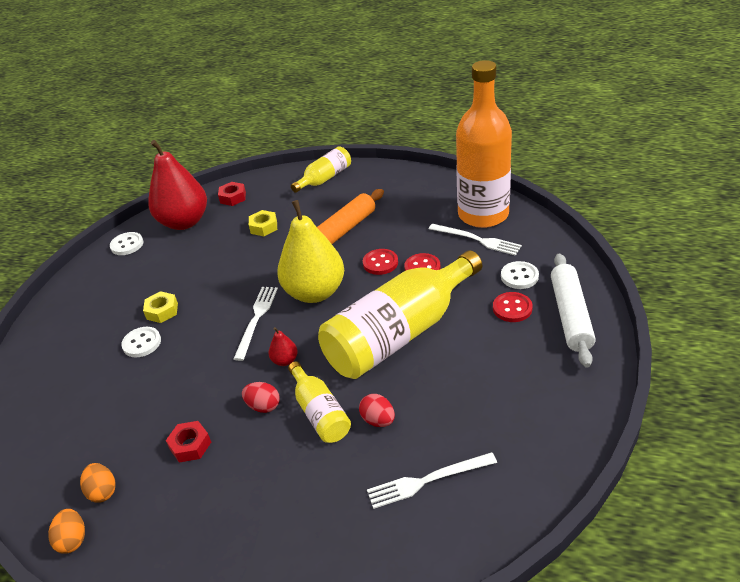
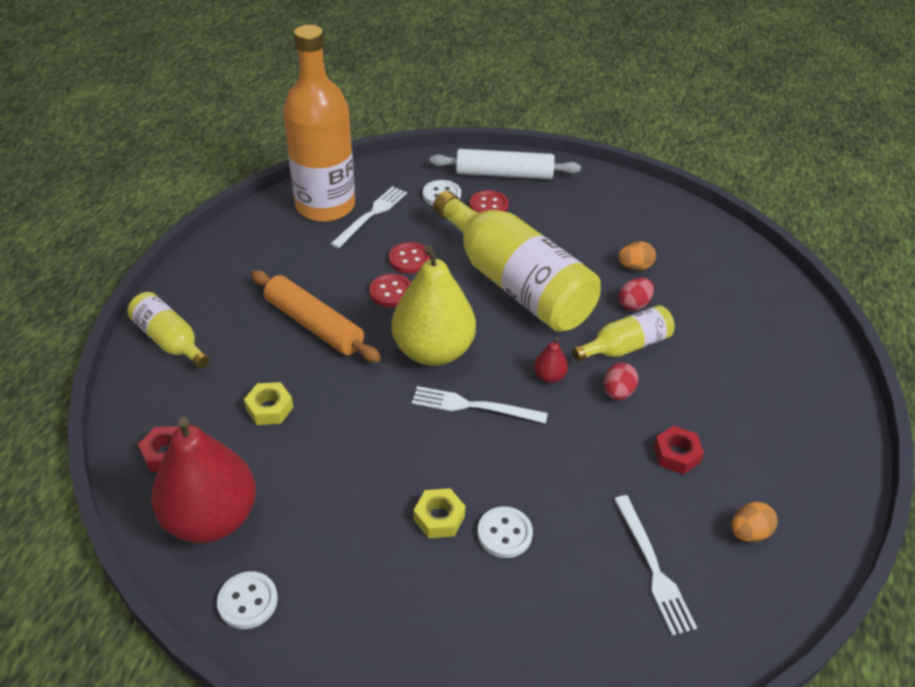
camera: 95 degrees left, 5 degrees up
orange egg [48,509,85,554] -> orange egg moved to [618,241,656,270]
white fork [367,452,497,509] -> white fork moved to [614,495,697,636]

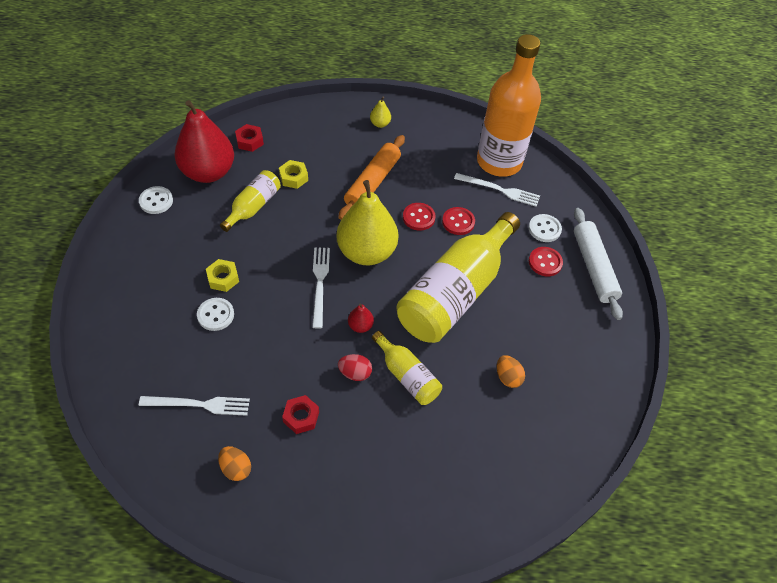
camera: 75 degrees right, 10 degrees up
yellow bottle [127,292,209,368] -> yellow bottle moved to [220,170,281,232]
white fork [614,495,697,636] -> white fork turned 150 degrees counterclockwise [139,396,250,416]
red egg [619,278,654,311] -> none
none -> yellow pear [370,97,391,128]

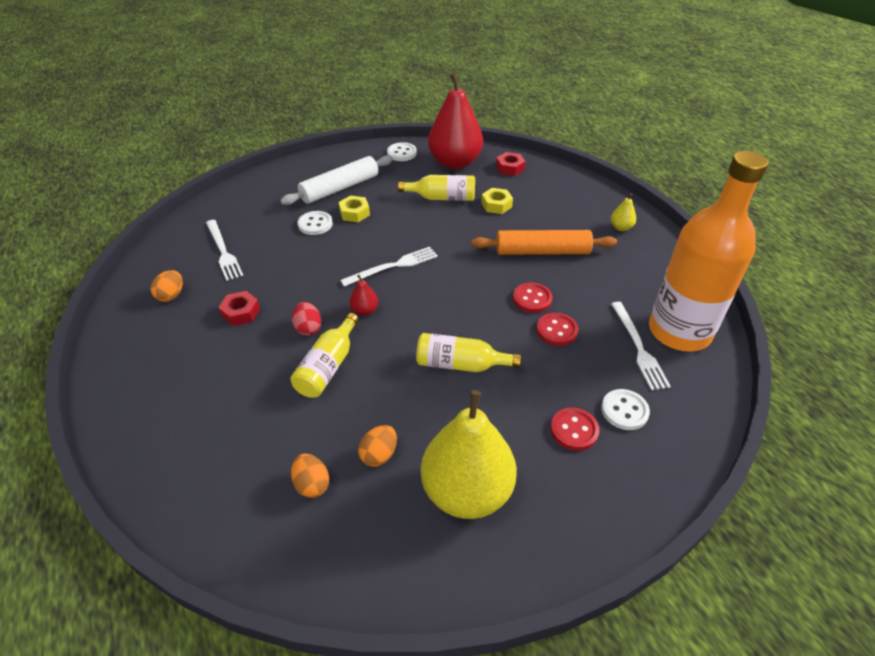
camera: 65 degrees right, 10 degrees down
yellow pear [337,180,398,265] -> yellow pear moved to [421,390,517,519]
yellow bottle [396,212,520,343] -> yellow bottle [416,333,521,372], size x0.49
white rolling pin [574,208,623,320] -> white rolling pin moved to [280,155,393,205]
none -> orange egg [291,453,329,498]

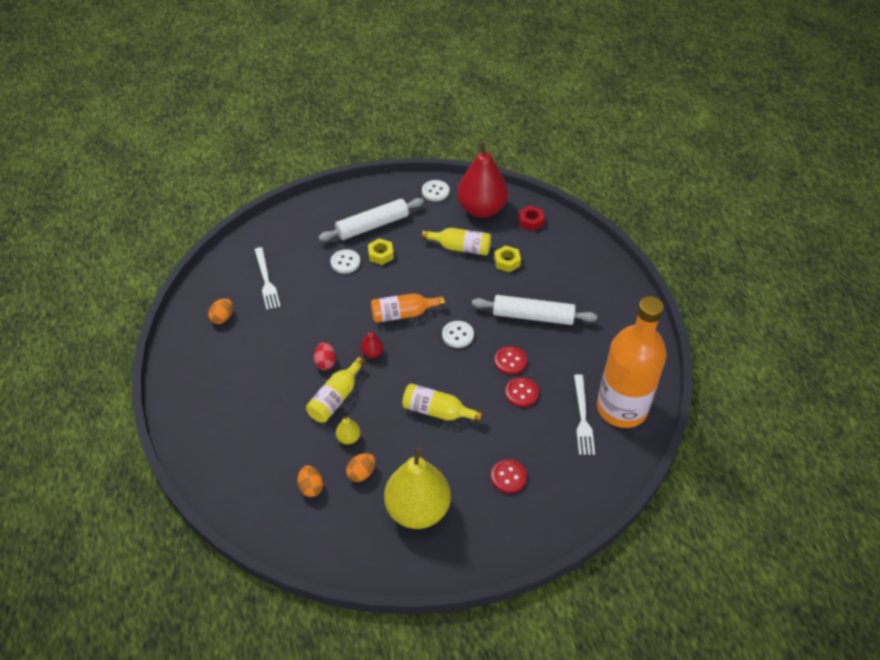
camera: 10 degrees right, 5 degrees up
red nut [218,291,260,326] -> none
white fork [340,247,438,287] -> orange bottle [371,293,445,323]
orange rolling pin [471,230,617,255] -> white rolling pin [472,295,597,325]
white button [601,389,650,430] -> white button moved to [442,321,474,348]
yellow pear [611,194,636,231] -> yellow pear moved to [336,416,361,444]

